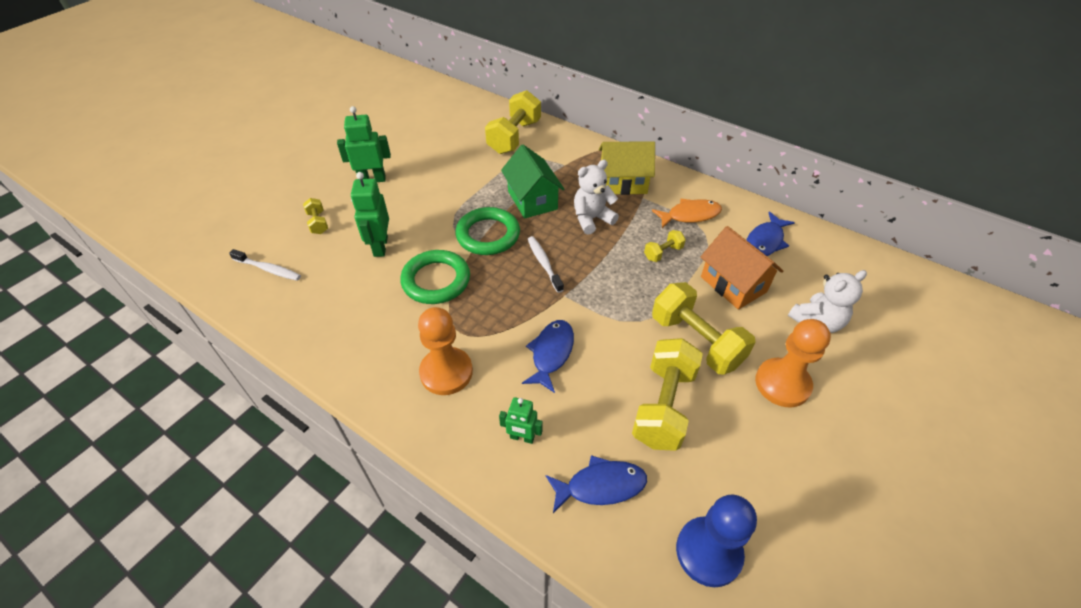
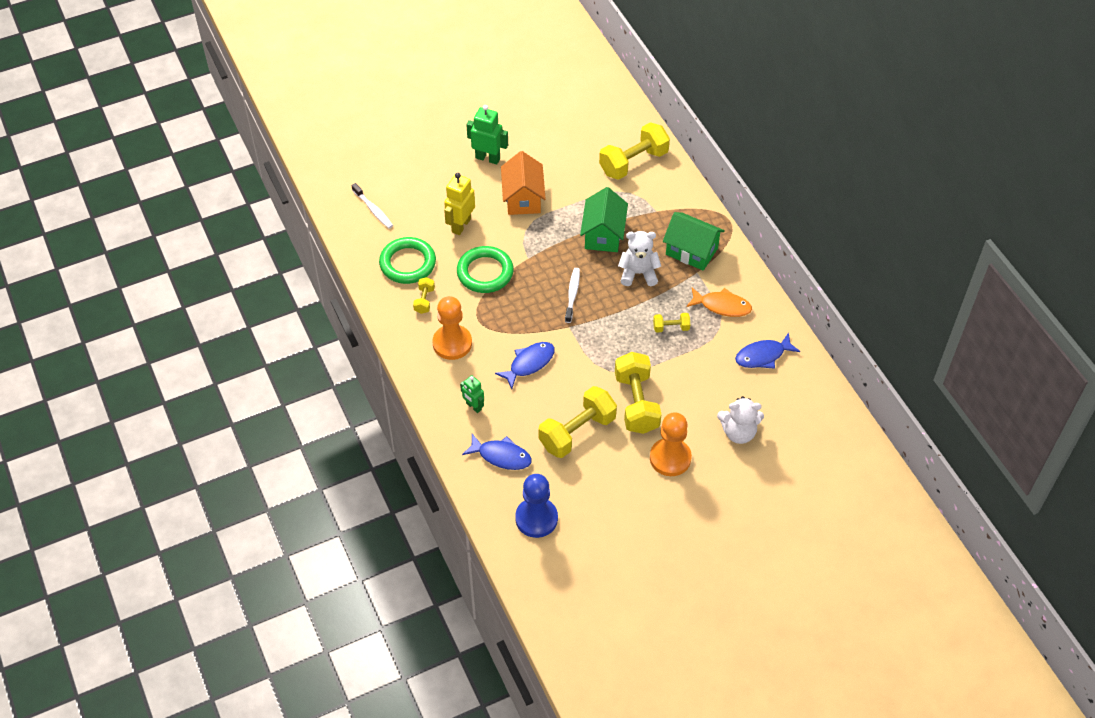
camera: 30 degrees right, 5 degrees up
yellow dumbbell [303,198,328,234] -> yellow dumbbell moved to [413,277,435,314]
green robot [351,172,389,257] -> yellow robot [444,173,475,235]
green ring [455,207,520,255] -> green ring moved to [379,237,436,284]
yellow house [599,141,655,195] -> green house [663,212,725,271]
orange house [701,226,783,309] -> orange house moved to [501,151,546,215]

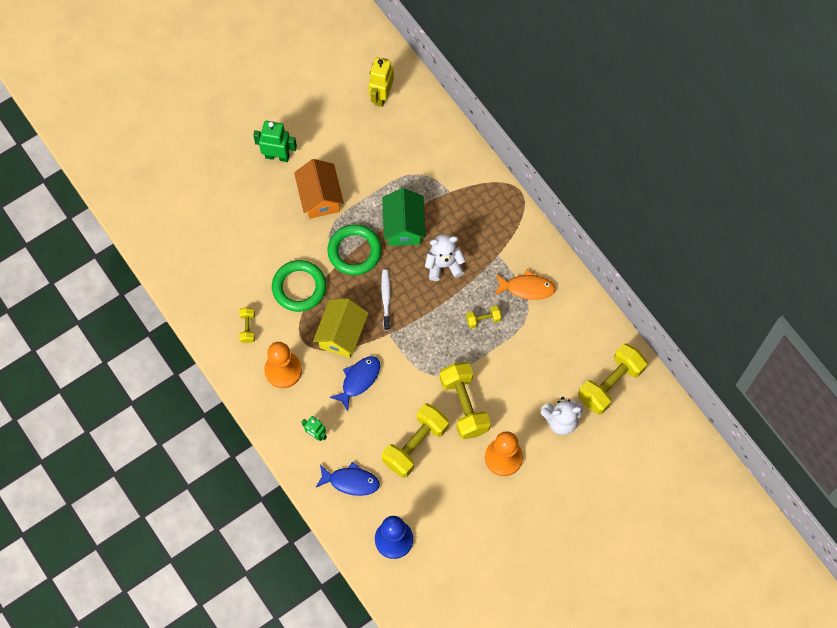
camera: 10 degrees left, 15 degrees up
white toothbrush [352,183,393,228] -> none
green ring [379,237,436,284] -> green ring moved to [327,224,382,275]
yellow robot [444,173,475,235] -> yellow robot moved to [369,57,394,107]
yellow dumbbell [599,122,670,180] -> yellow dumbbell moved to [578,344,647,415]
green house [663,212,725,271] -> none
blue fish [735,333,801,369] -> none
none -> yellow house [313,298,369,358]

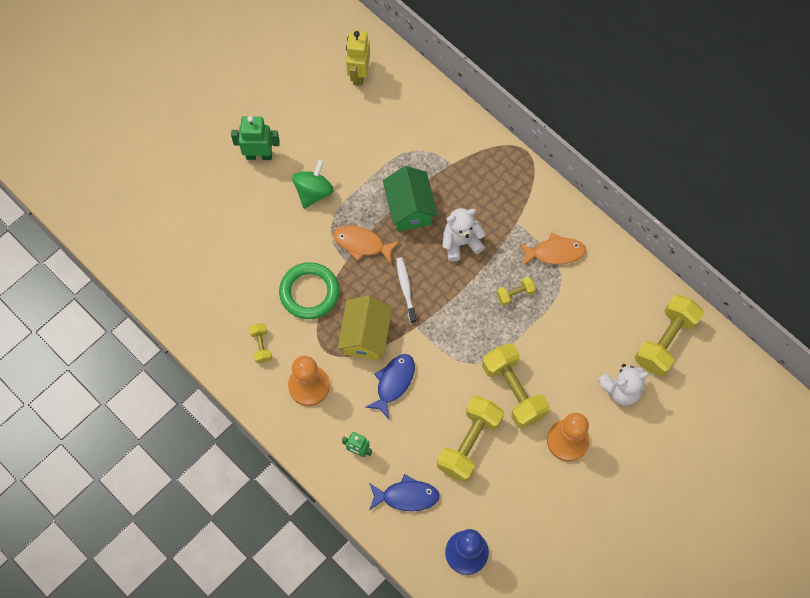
camera: 10 degrees left, 0 degrees up
orange house [294,159,344,219] -> green spinning top [292,160,334,209]
green ring [327,224,382,275] -> orange fish [333,225,400,264]

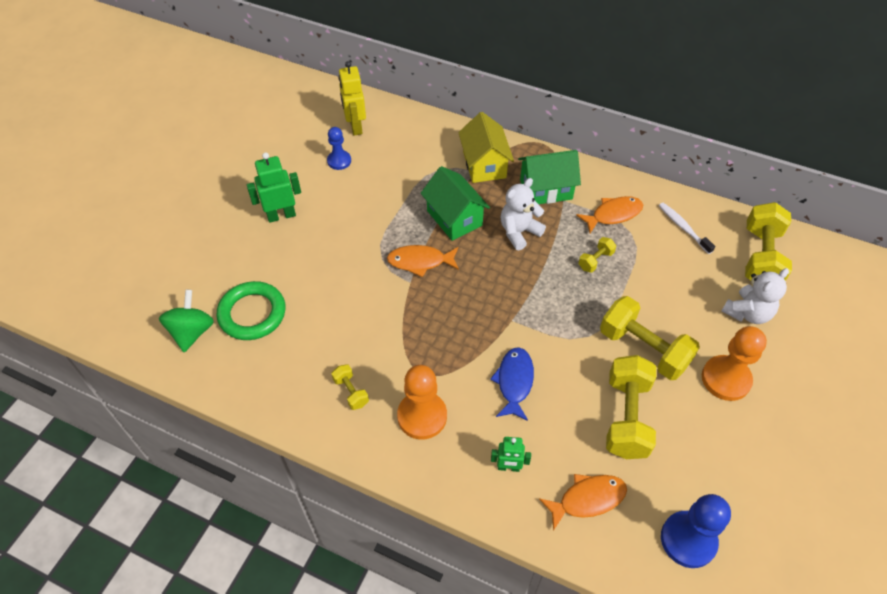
camera: 20 degrees left, 15 degrees down
green ring [279,262,339,319] -> green ring moved to [217,281,286,340]
green spinning top [292,160,334,209] -> green spinning top moved to [159,290,214,352]
yellow house [337,295,392,360] -> yellow house moved to [458,112,514,183]
blue fish [369,474,440,511] -> orange fish [539,474,627,531]
white toothbrush [396,257,417,324] -> white toothbrush moved to [659,203,715,254]
none -> blue pawn [327,127,351,170]
none -> green house [518,150,581,204]

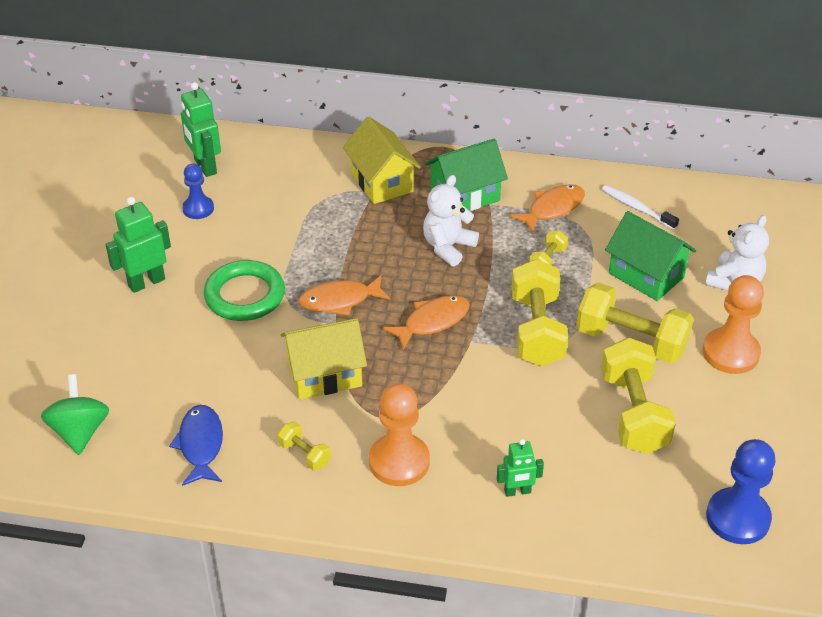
camera: 15 degrees left, 10 degrees down
green ring [217,281,286,340] -> green ring moved to [203,260,285,321]
yellow robot [338,61,366,136] -> green robot [181,82,221,177]
green house [421,166,490,241] -> green house moved to [605,211,696,301]
blue fish [490,347,534,421] -> blue fish moved to [169,405,223,486]
orange fish [539,474,627,531] -> orange fish moved to [383,295,470,350]
yellow dumbbell [745,202,792,281] -> yellow dumbbell moved to [511,259,568,366]
none -> yellow house [280,318,367,399]

